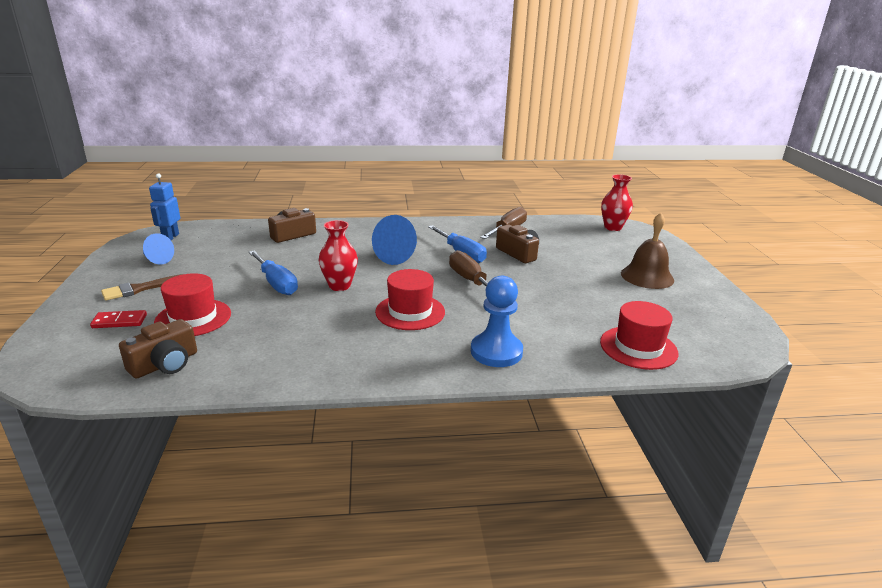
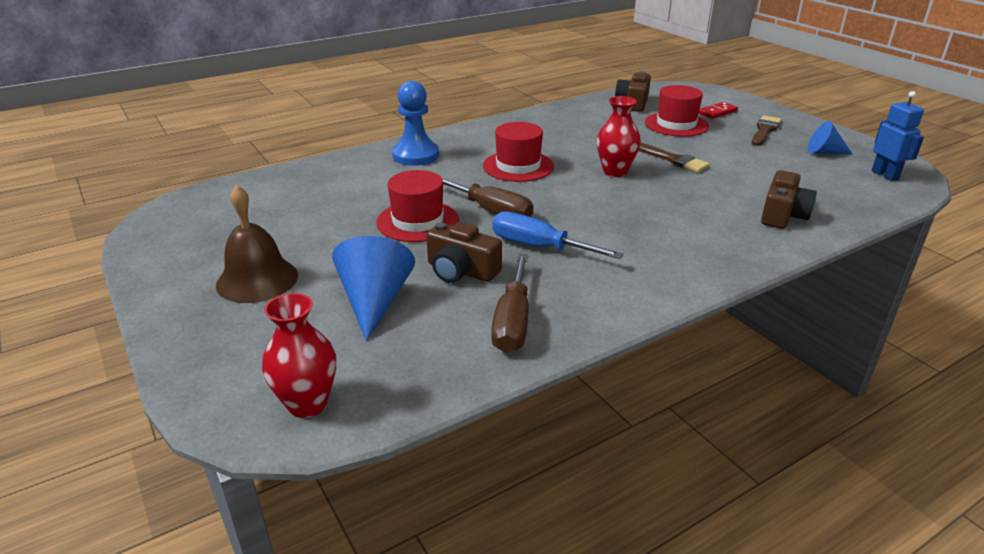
camera: 155 degrees right, 5 degrees up
blue screwdriver [249,250,298,295] -> brown brush [638,143,710,172]
blue cone [372,215,417,265] -> blue cone moved to [332,236,415,341]
red hat [600,301,679,370] -> red hat moved to [376,170,459,242]

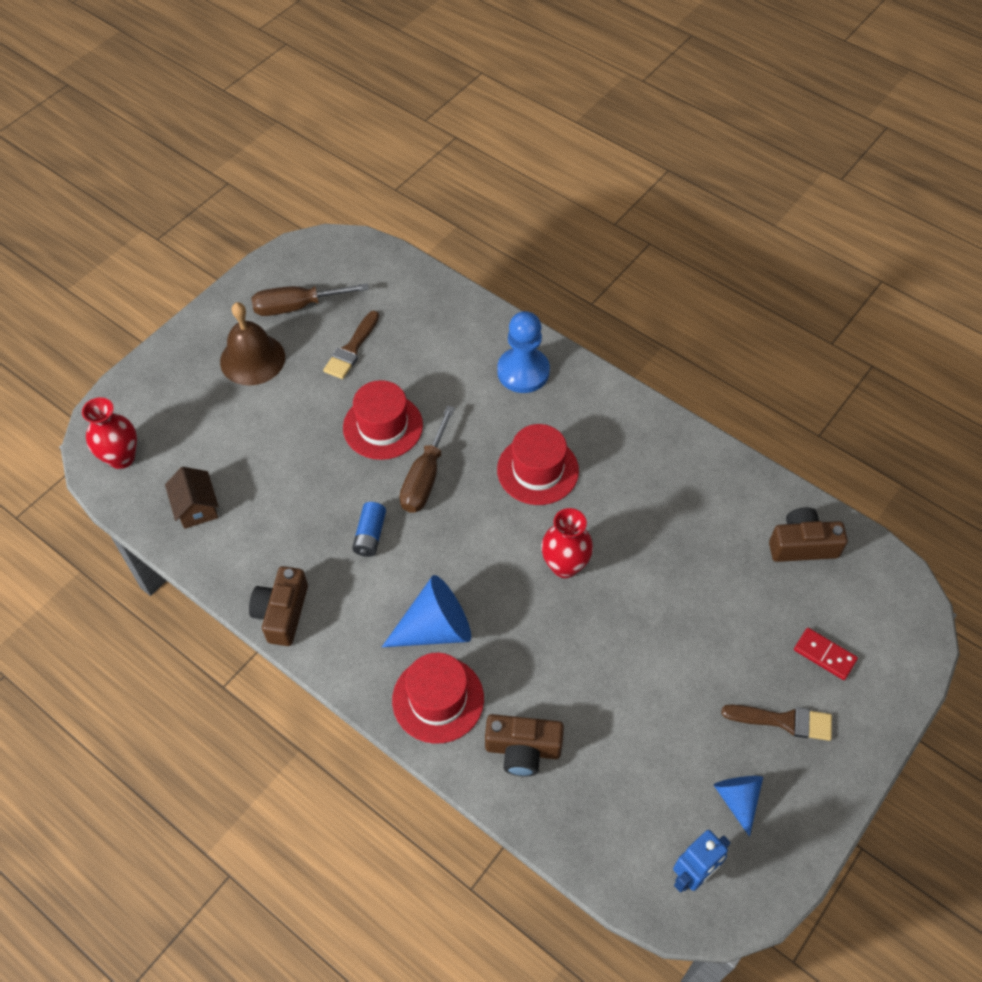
camera: 70 degrees right, 25 degrees up
blue cone [332,236,415,341] -> blue cone moved to [382,575,471,647]
brown camera [426,222,502,283] -> brown camera moved to [249,566,308,646]
brown screwdriver [491,254,529,353] -> brown screwdriver moved to [251,283,369,316]
blue screwdriver [493,211,624,259] -> blue battery [352,502,386,557]
brown brush [638,143,710,172] -> brown brush moved to [323,311,379,379]
red hat [645,85,709,137] -> red hat moved to [392,653,484,744]
none -> brown house [165,467,219,529]

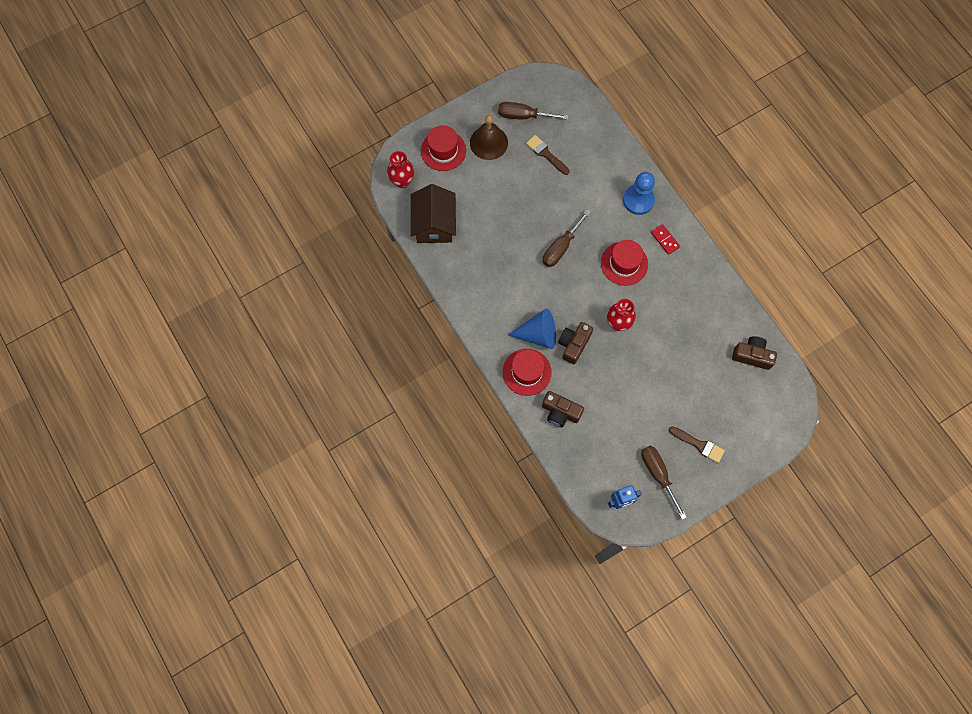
camera: 20 degrees right, 15 degrees up
brown house [165,467,219,529] -> brown house [411,184,456,243], size x1.81
brown camera [249,566,308,646] -> brown camera moved to [558,322,593,365]
brown brush [323,311,379,379] -> brown brush turned 90 degrees clockwise [526,135,570,175]
red hat [343,380,423,460] -> red hat moved to [421,125,466,171]
blue battery [352,502,386,557] -> none
blue cone [714,776,763,837] -> brown screwdriver [641,445,687,519]
red domino [794,628,858,680] -> red domino moved to [651,224,680,255]

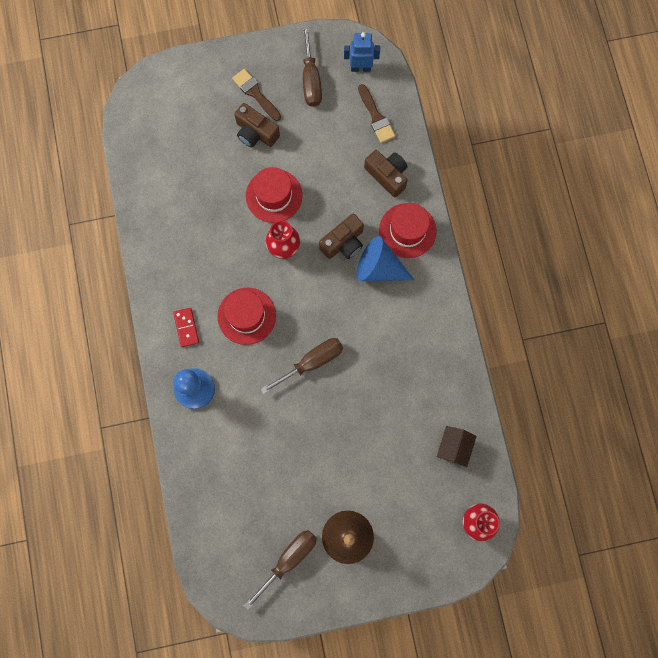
camera: 160 degrees left, 5 degrees up
brown house [411,184,456,243] -> brown house [437,426,477,467], size x0.55
red hat [421,125,466,171] -> red hat moved to [246,167,302,223]
brown screwdriver [498,102,568,120] -> brown screwdriver turned 75 degrees counterclockwise [244,530,317,610]
brown brush [526,135,570,175] -> brown brush moved to [358,84,395,143]
brown camera [732,336,777,370] -> brown camera moved to [234,103,280,148]

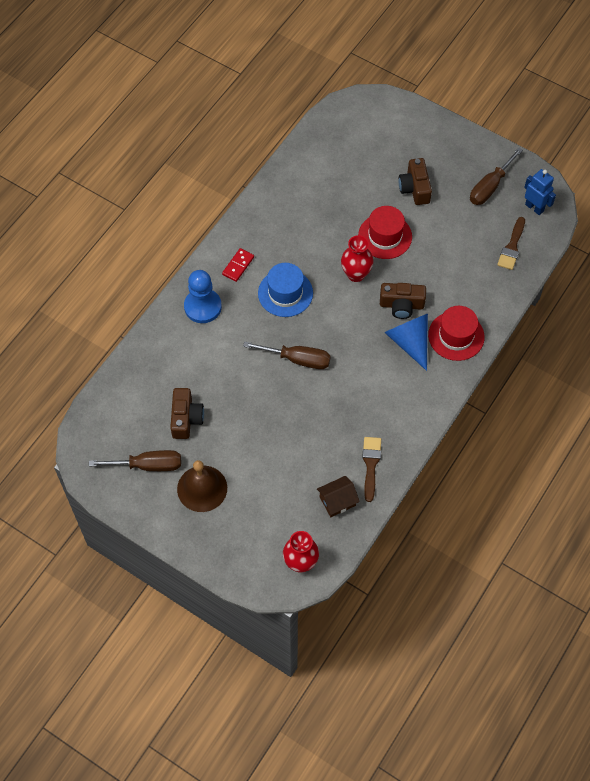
camera: 45 degrees right, 15 degrees down
red hat [217,288,276,345] -> blue hat [258,263,313,317]
brown brush [232,69,281,121] -> brown brush moved to [362,437,381,502]
brown camera [364,150,407,197] -> brown camera moved to [170,388,204,439]

